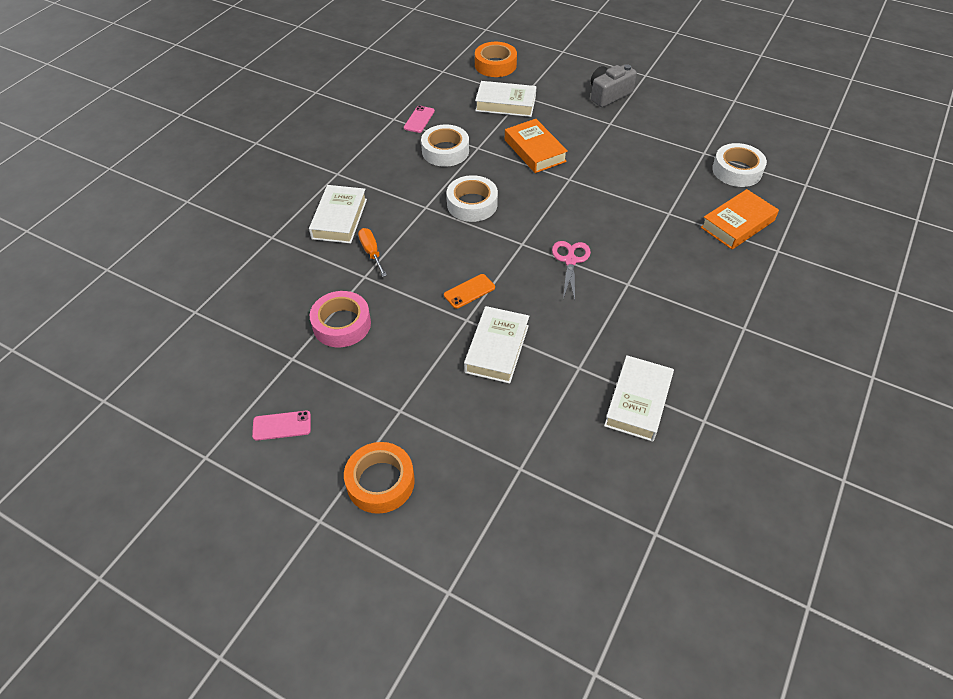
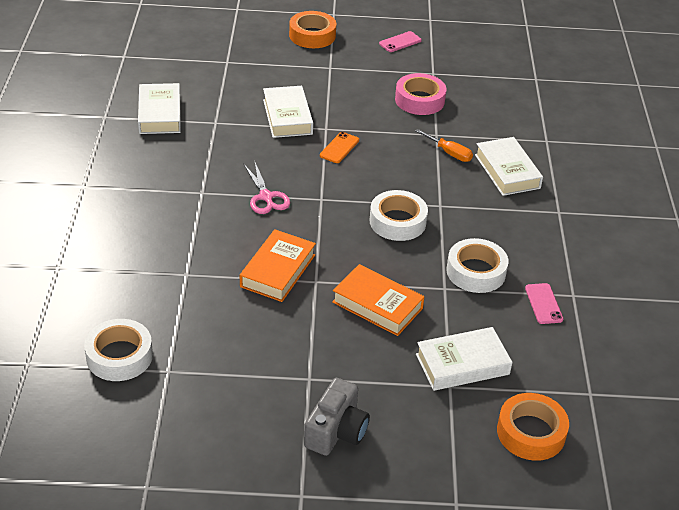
camera: 150 degrees right, 10 degrees down
orange book [701,189,779,249] -> orange book moved to [240,229,316,302]

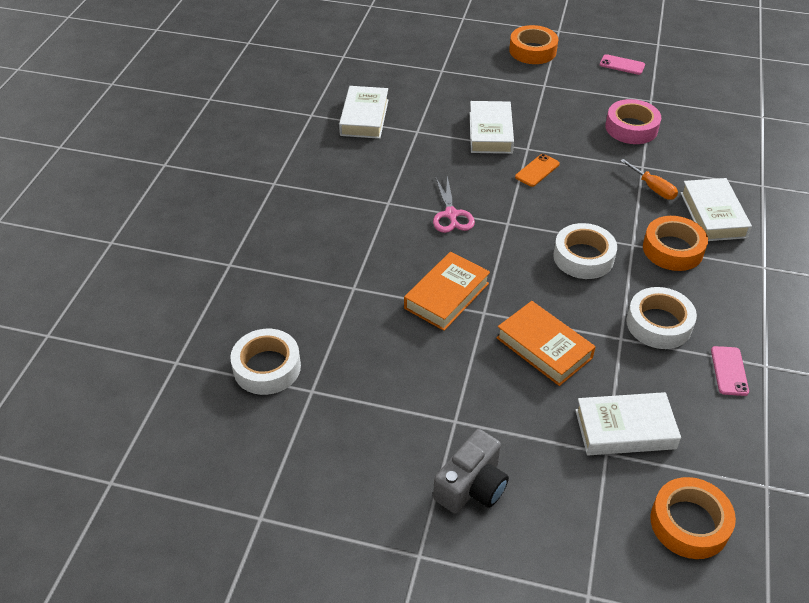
camera: 15 degrees right, 5 degrees up
pink phone [379,31,422,52] -> pink phone turned 45 degrees clockwise [600,54,645,75]
none -> orange tape [643,216,708,271]

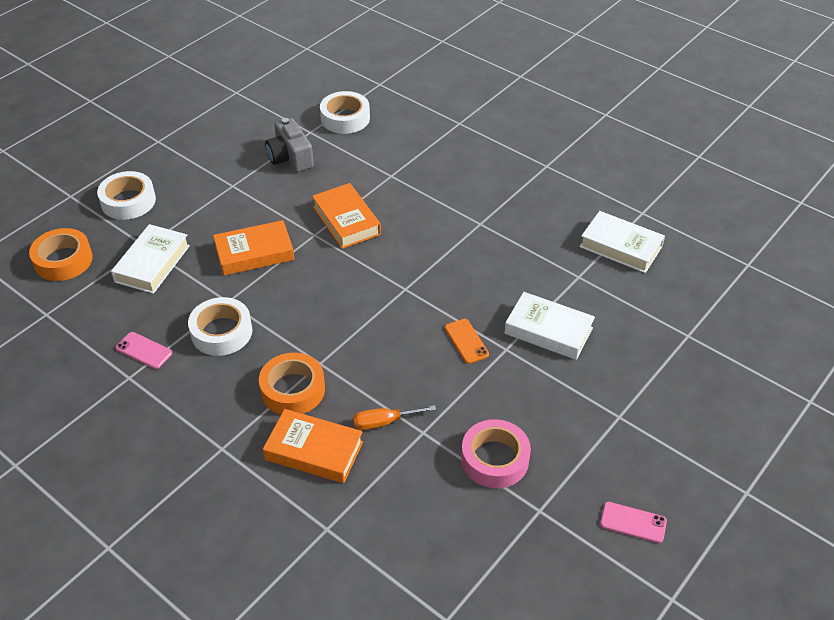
camera: 115 degrees right, 0 degrees up
pink scissors [433,176,475,233] -> none
grey camera [433,429,509,513] -> grey camera moved to [265,118,314,172]
orange tape [509,25,558,64] -> none
white tape [553,223,617,279] -> white tape moved to [97,171,156,220]
pink phone [600,54,645,75] -> pink phone turned 60 degrees clockwise [600,502,667,543]
white book [681,178,752,241] -> orange book [263,409,363,483]

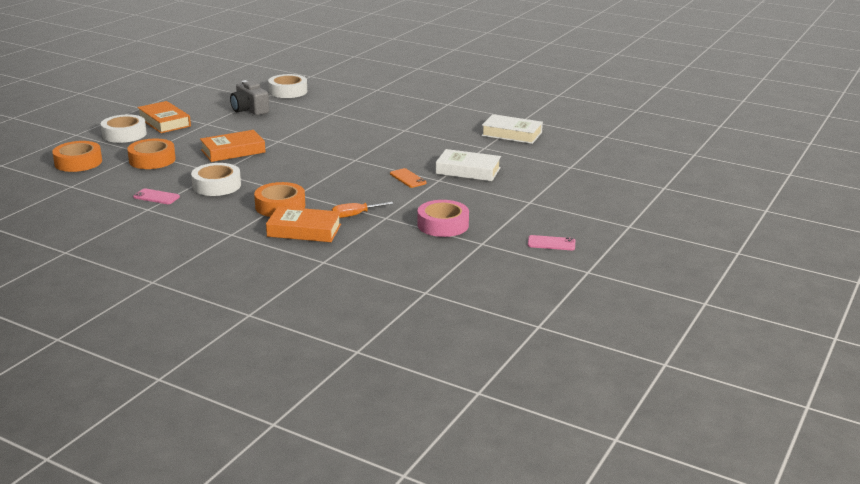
camera: 10 degrees left, 20 degrees down
white book [111,224,190,294] -> orange tape [127,139,176,169]
orange book [312,183,381,249] -> orange book moved to [137,101,191,133]

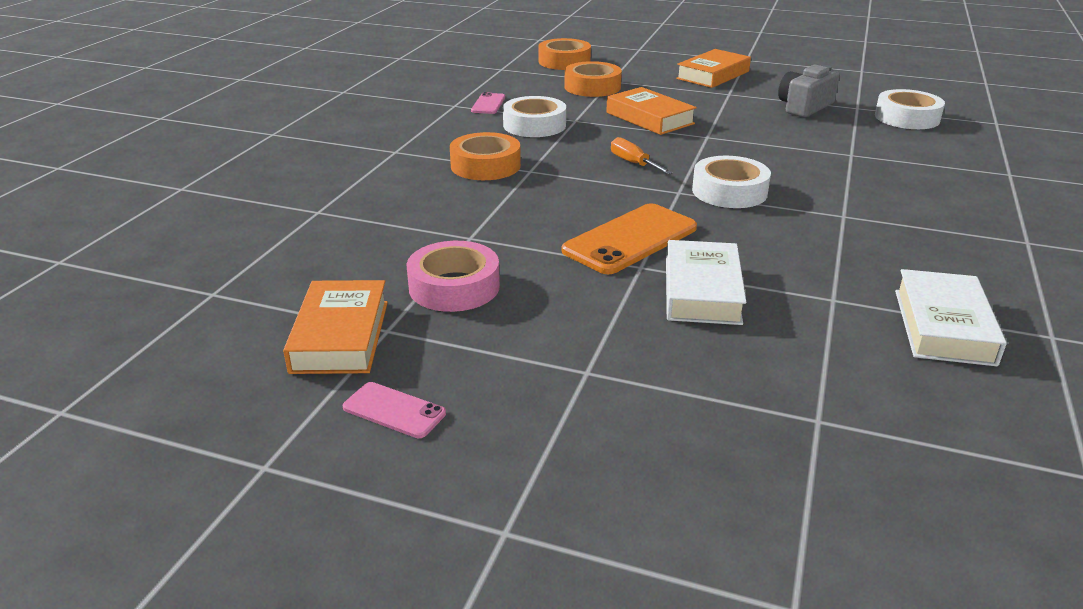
camera: 80 degrees right, 5 degrees up
white tape [101,114,147,143] -> white tape moved to [692,156,771,208]
orange book [266,206,341,242] -> orange book moved to [283,280,388,374]
orange screwdriver [331,202,394,218] -> orange screwdriver moved to [611,137,673,174]
orange phone [390,168,427,188] -> orange phone [562,204,697,274], size x1.92
pink phone [528,235,575,250] -> pink phone turned 60 degrees counterclockwise [343,382,446,438]

